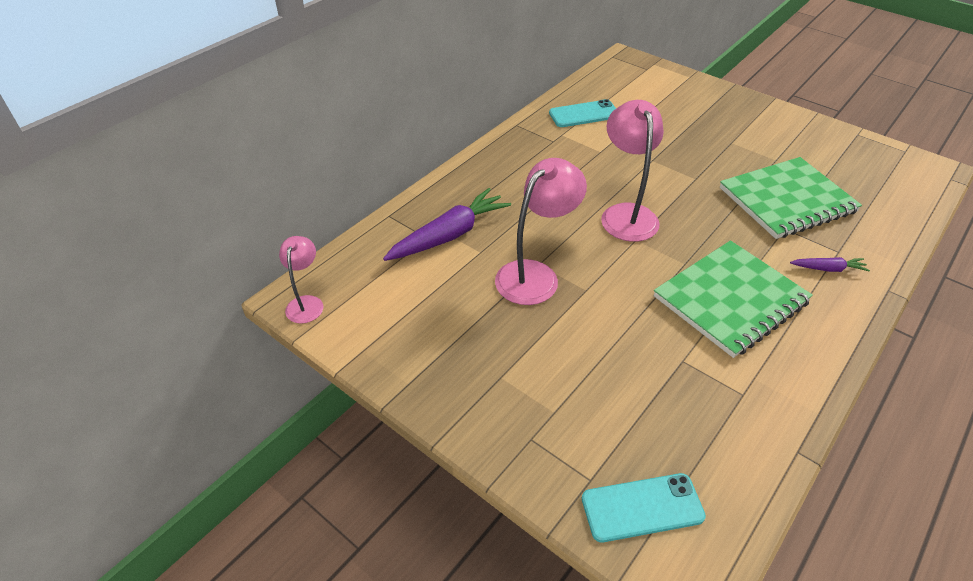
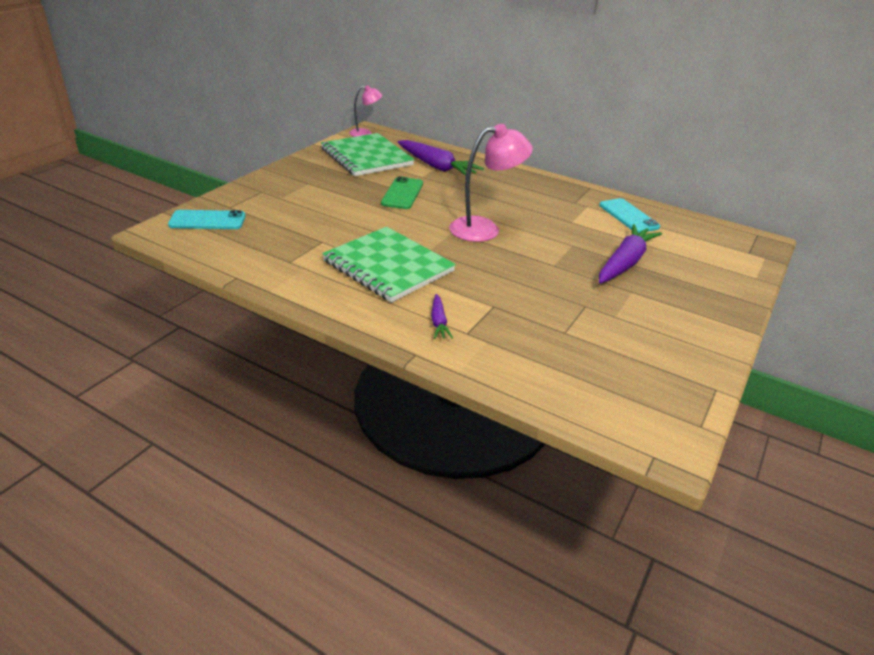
camera: 80 degrees right, 10 degrees down
pink lamp [495,158,587,305] -> green phone [381,176,423,209]
turquoise phone [582,473,706,542] -> turquoise phone turned 75 degrees counterclockwise [168,210,246,229]
green notebook [720,157,862,239] -> green notebook moved to [321,133,415,176]
none -> purple carrot [599,224,662,284]

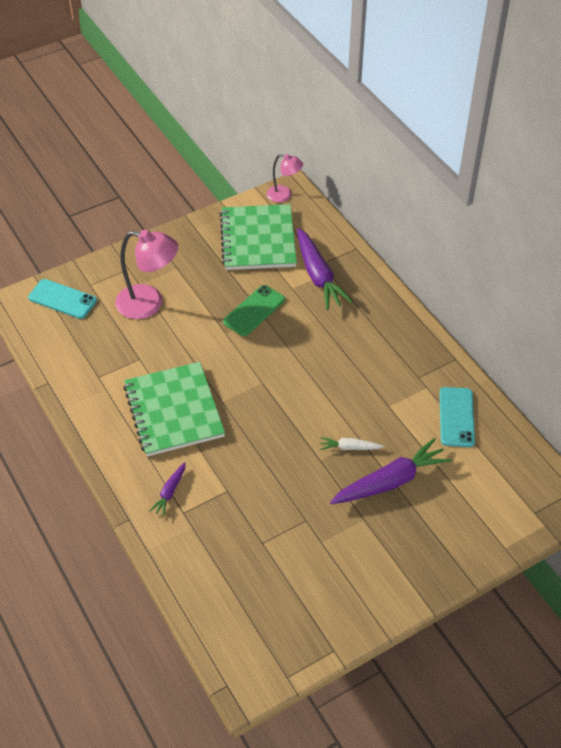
camera: 30 degrees right, 15 degrees up
pink lamp [449,124,533,242] -> pink lamp moved to [115,230,178,319]
none -> white carrot [320,437,384,450]

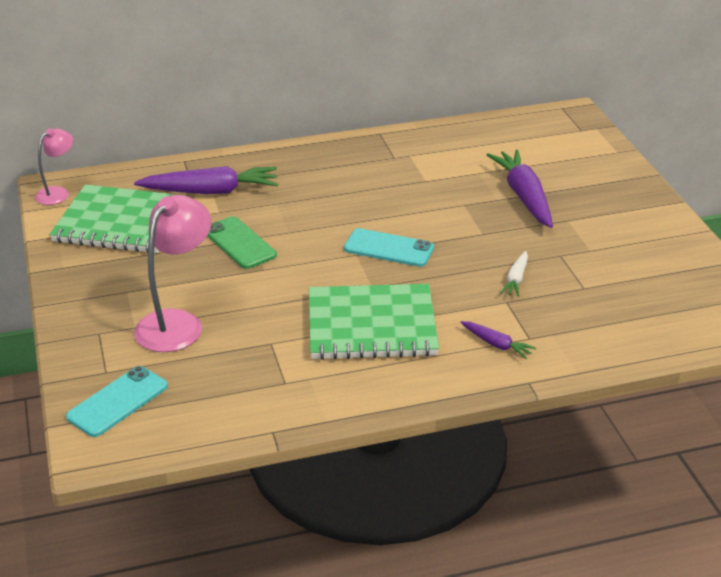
camera: 75 degrees left, 15 degrees down
white carrot [320,437,384,450] -> white carrot moved to [500,251,528,297]
turquoise phone [440,387,475,447] -> turquoise phone moved to [344,228,434,267]

